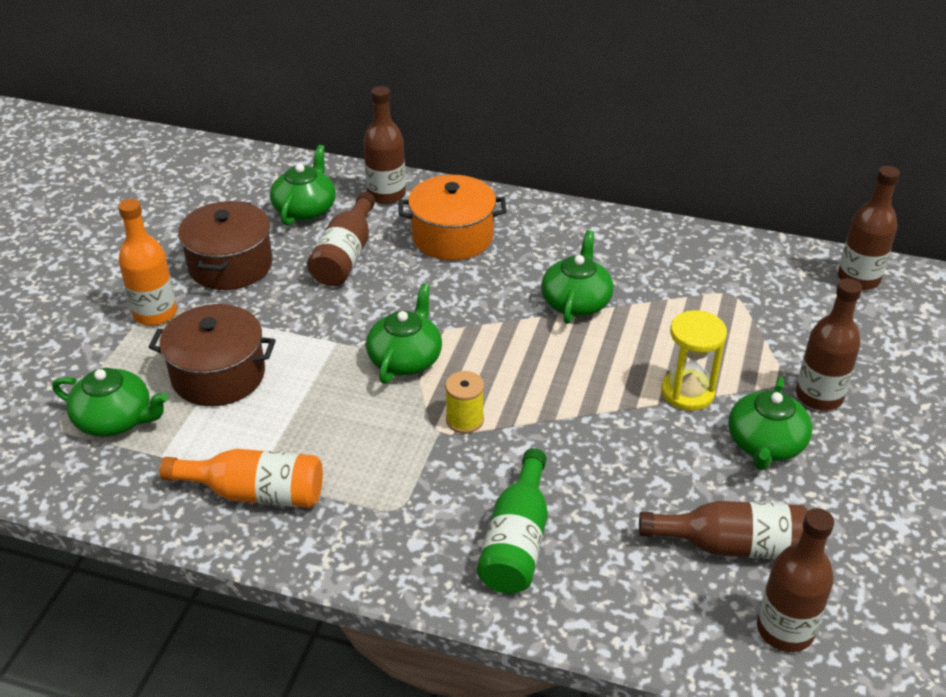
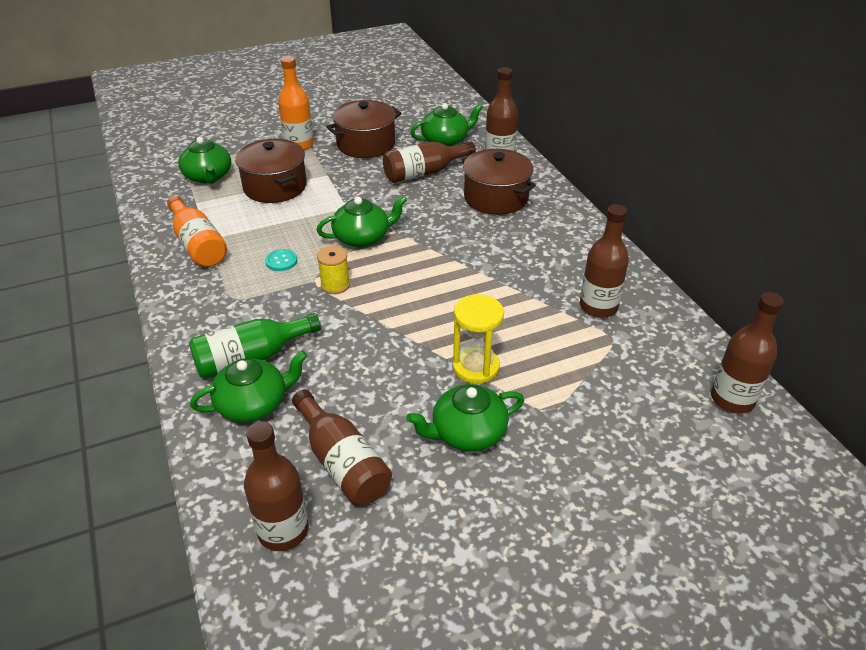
camera: 50 degrees right, 0 degrees up
orange pot [399,175,507,260] -> brown pot [462,149,536,215]
green teapot [541,230,613,324] -> green teapot moved to [190,351,307,422]
brown bottle [796,278,862,411] -> brown bottle moved to [580,204,629,318]
none -> turquoise button [265,249,297,271]

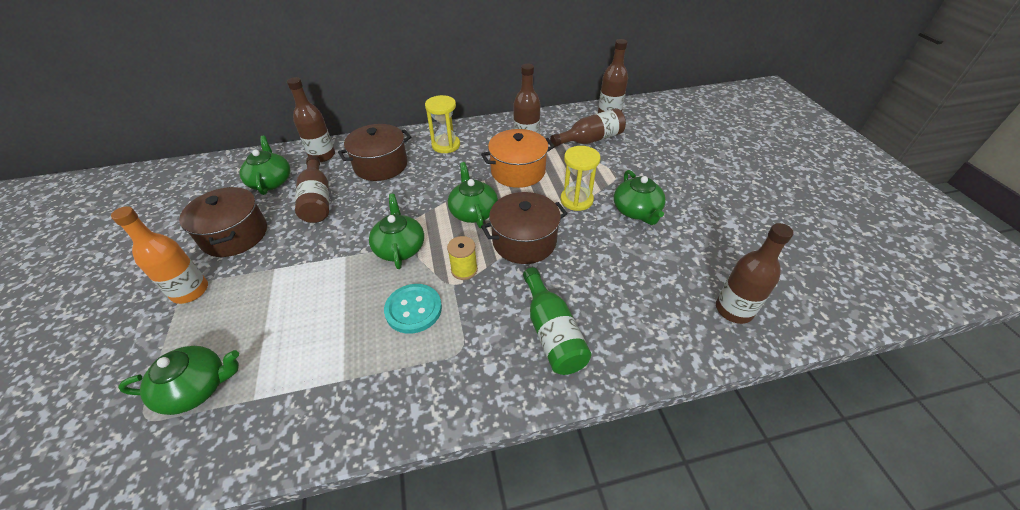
camera: 80 degrees left, 5 degrees up
orange bottle [167,196,227,267] -> none
green teapot [190,351,307,422] -> green teapot moved to [448,162,498,228]
brown pot [235,139,307,203] -> brown pot moved to [481,192,568,264]
turquoise button [265,249,297,271] -> turquoise button [384,284,442,334], size x1.75
brown bottle [292,389,392,505] -> brown bottle moved to [550,108,626,147]
none -> yellow hourglass [425,95,460,153]
none -> orange pot [481,129,555,188]

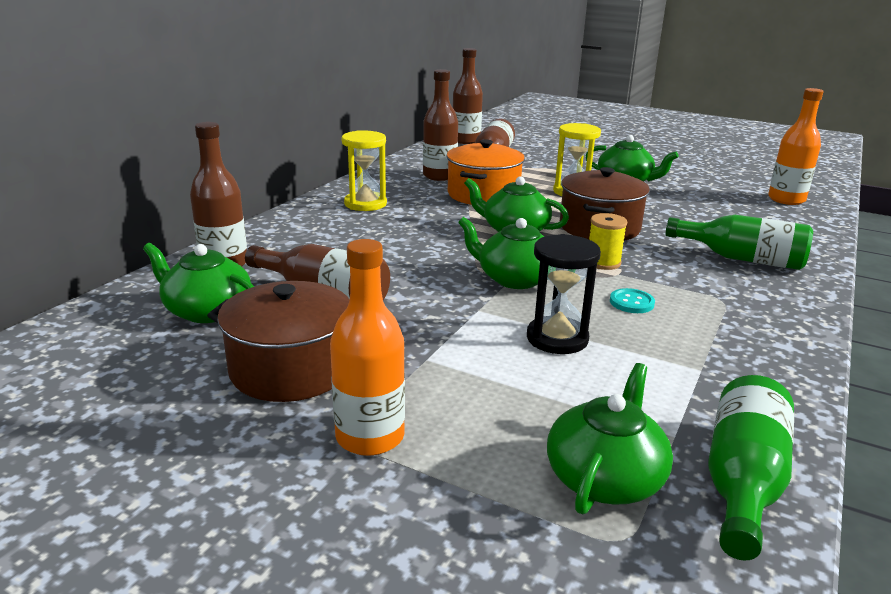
camera: 50 degrees left, 20 degrees down
brown pot [338,124,411,181] -> none
turquoise button [384,284,442,334] -> turquoise button [610,288,655,313], size x0.57
brown bottle [716,223,794,324] -> orange bottle [768,88,824,205]
none -> black hourglass [527,234,601,354]
none -> green bottle [708,375,794,560]

